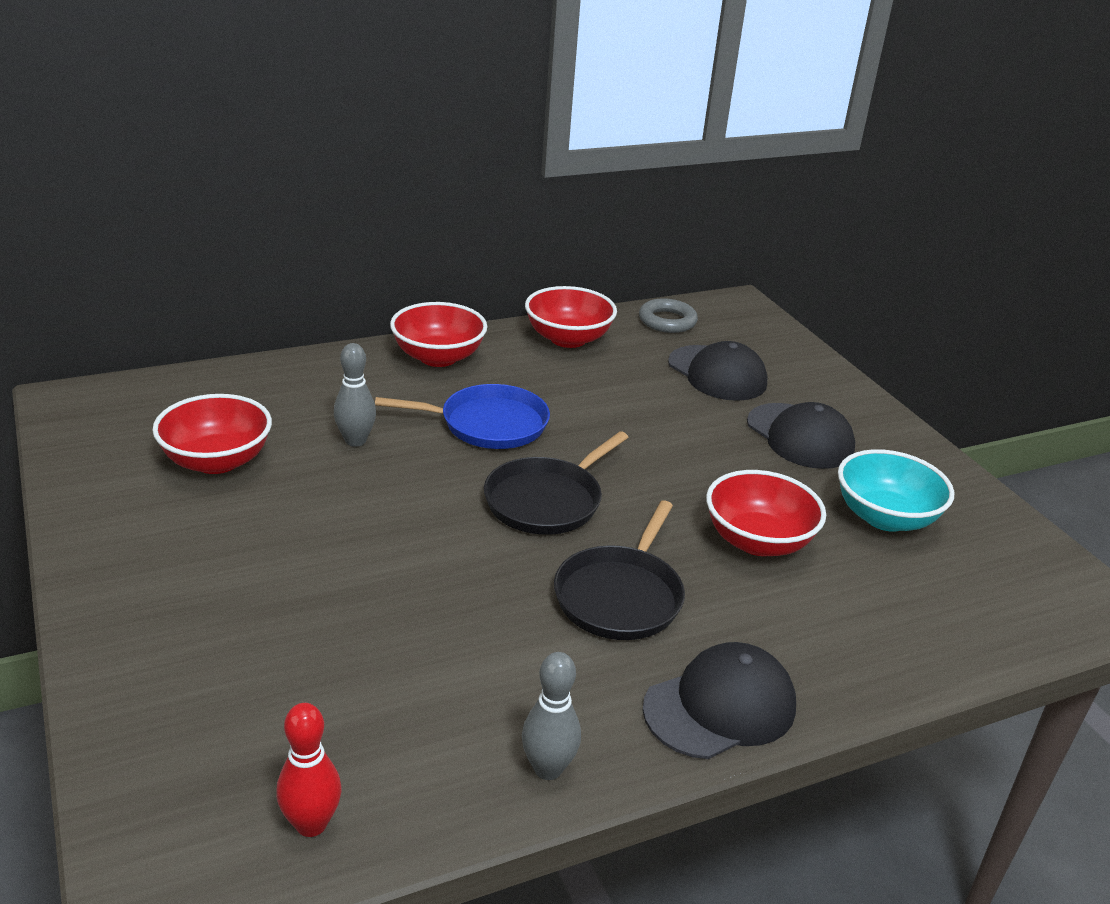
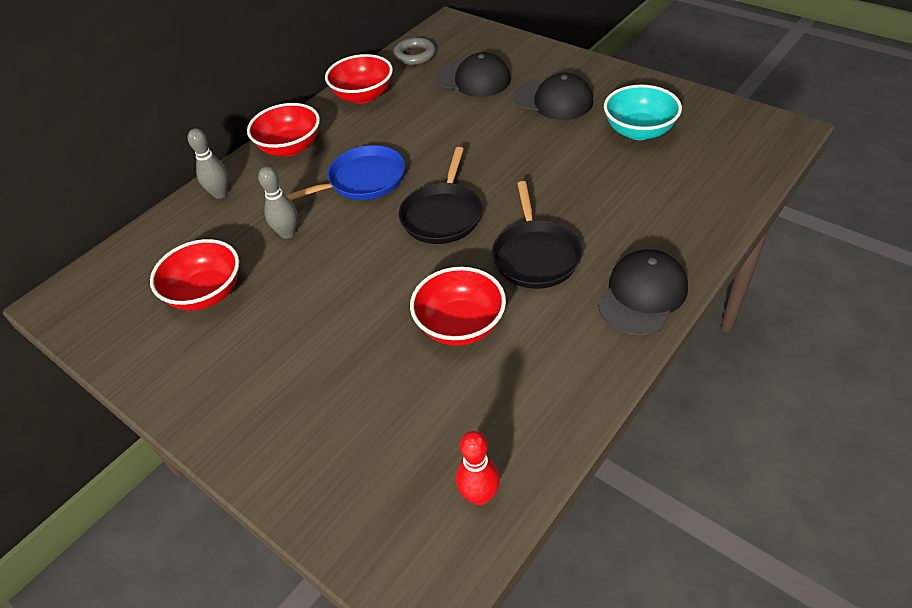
camera: 20 degrees left, 15 degrees up
grey bowling pin [522,652,581,780] -> grey bowling pin moved to [188,128,228,199]
red bowl [706,470,826,556] -> red bowl moved to [410,267,506,346]

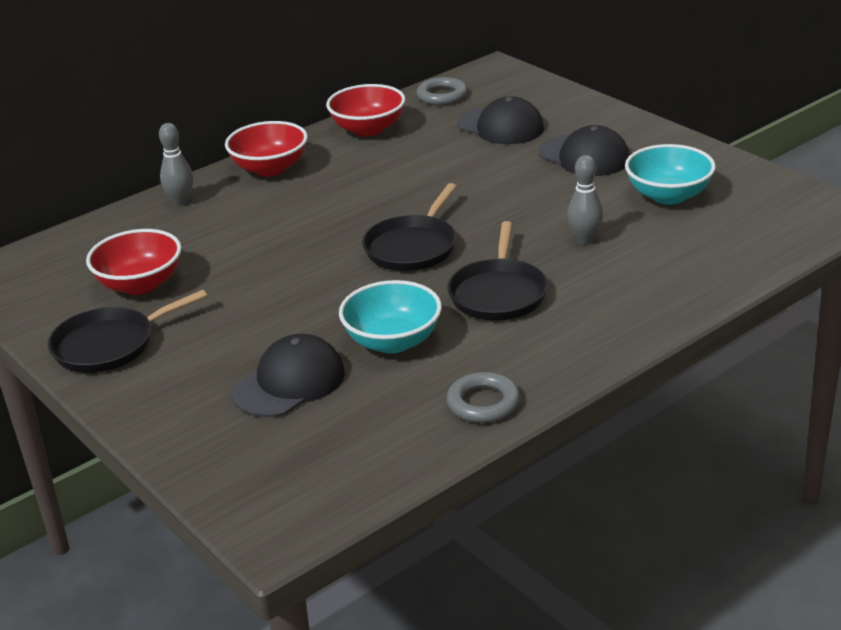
camera: 10 degrees right, 15 degrees down
grey bowling pin [258,166,297,239] -> grey bowling pin moved to [567,155,603,244]
blue pan [286,145,405,201] -> none
red bowl [410,267,506,346] -> turquoise bowl [339,280,442,353]
red bowling pin [456,431,500,505] -> none
black cap [598,249,688,335] -> black cap moved to [232,334,345,417]
none -> black pan [48,290,207,373]
none -> grey ring [446,372,520,423]

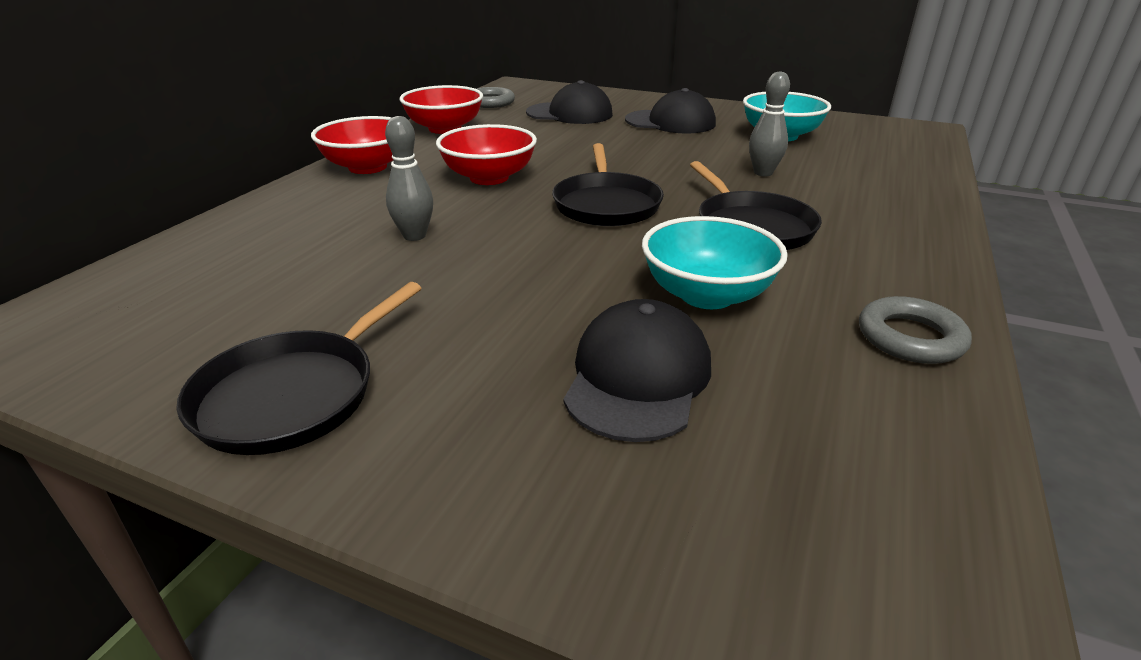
camera: 30 degrees left, 0 degrees up
red bowl [86,229,181,295] -> red bowl moved to [436,124,537,185]
grey bowling pin [159,123,193,206] -> grey bowling pin moved to [385,116,433,241]

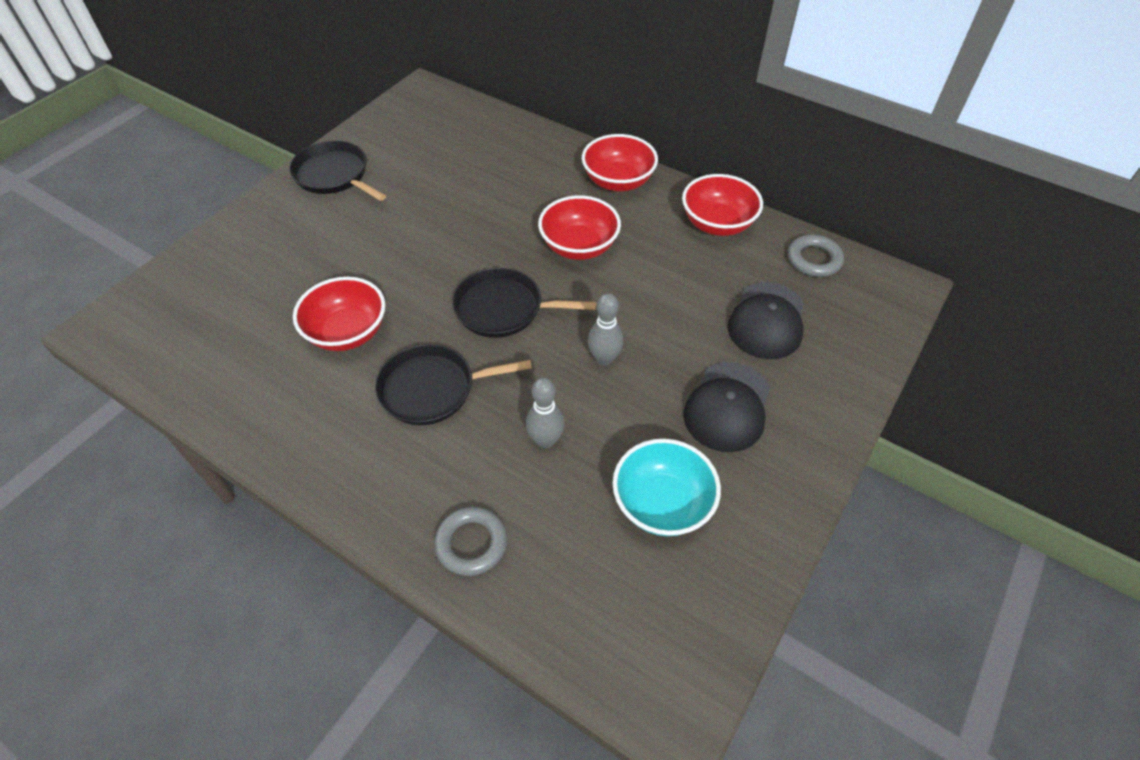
camera: 100 degrees right, 20 degrees up
grey bowling pin [385,116,433,241] -> grey bowling pin moved to [588,293,623,366]
black cap [564,299,711,442] -> none
turquoise bowl [642,216,788,309] -> red bowl [293,277,385,351]
grey ring [859,296,972,364] -> grey ring moved to [434,507,507,576]

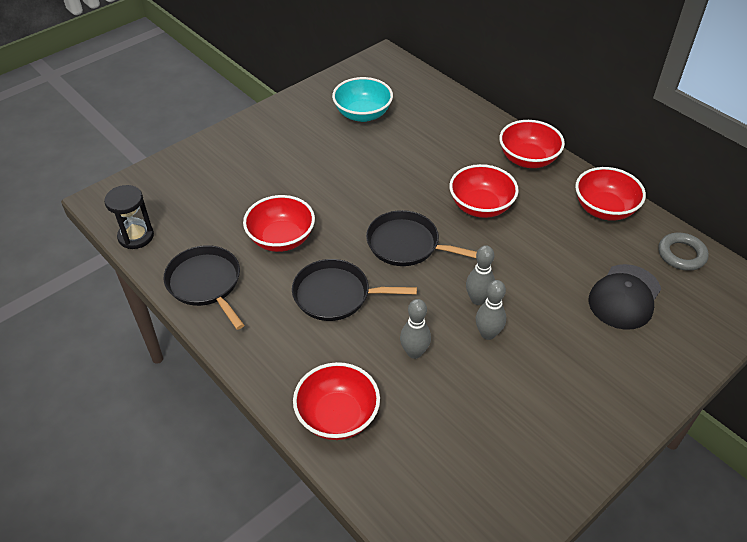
camera: 15 degrees right, 5 degrees down
black pan [289,141,386,201] -> black pan moved to [164,245,244,330]
grey ring [434,507,507,576] -> red bowl [293,362,380,440]
turquoise bowl [612,439,721,536] -> turquoise bowl moved to [332,77,393,122]
black cap [683,362,770,452] -> none
none -> black hourglass [104,185,154,249]
none -> grey bowling pin [476,280,506,340]

